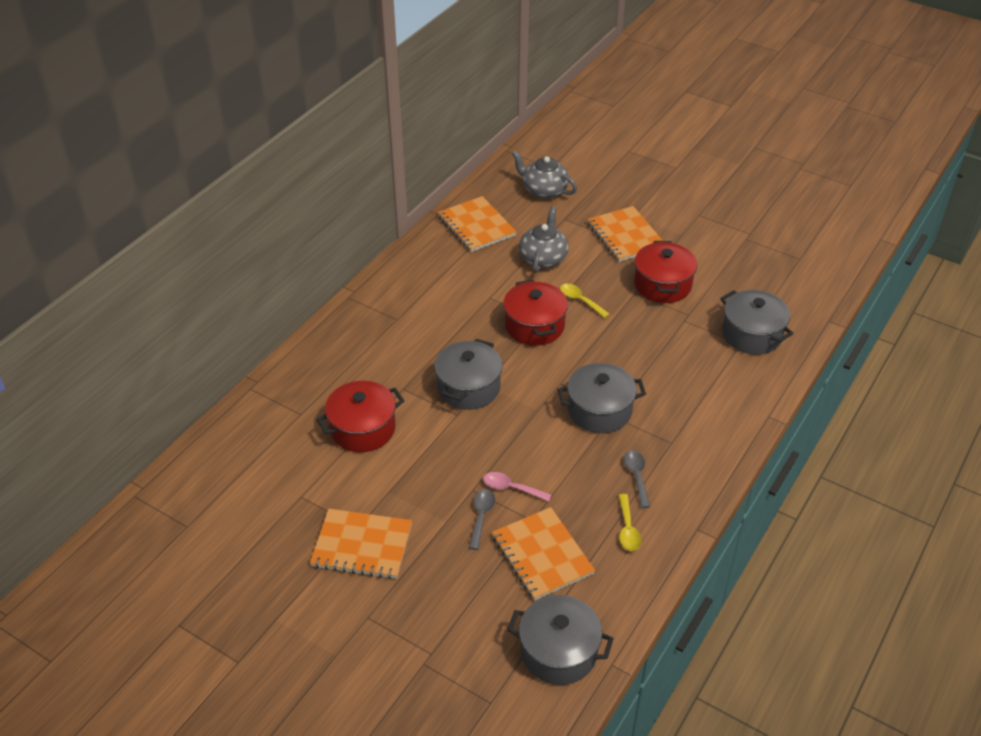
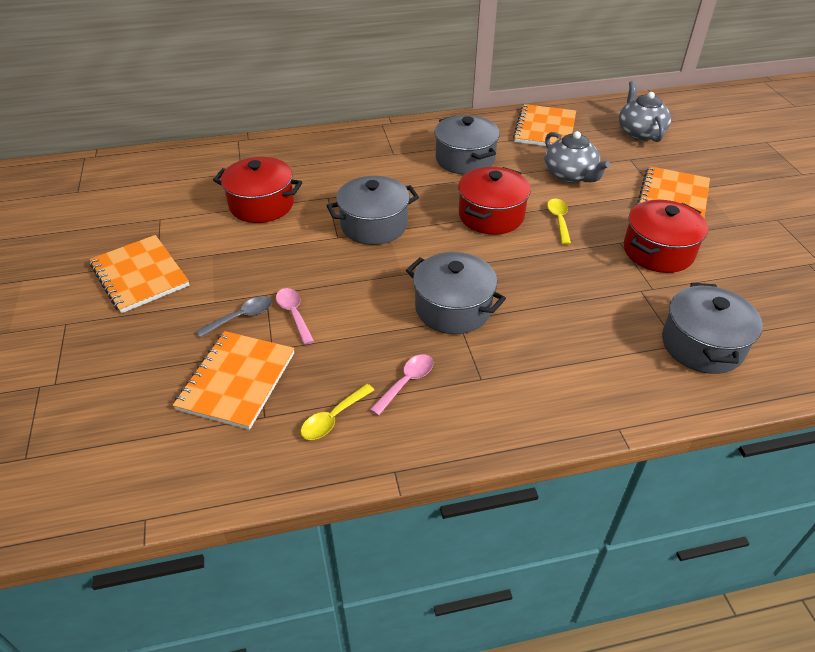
camera: 45 degrees right, 0 degrees up
grey pot [507,595,614,685] -> grey pot moved to [435,115,500,175]
grey teapot [519,206,569,273] -> grey teapot turned 90 degrees clockwise [545,131,610,183]
grey spoon [624,450,650,508] -> pink spoon [370,354,433,416]

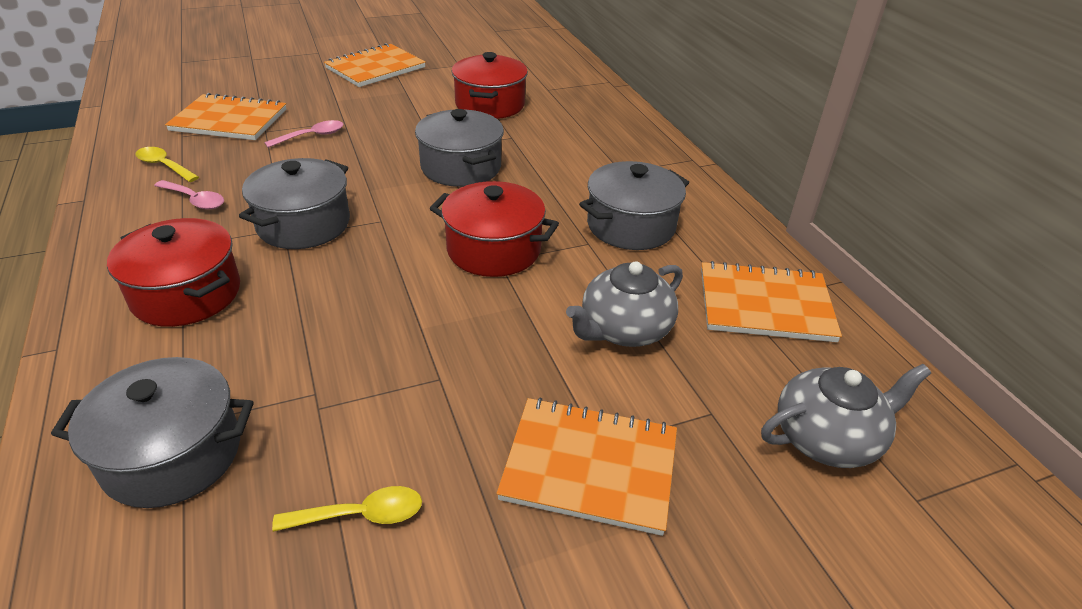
camera: 80 degrees right, 5 degrees down
grey spoon [196,296,272,338] -> none
yellow spoon [547,199,571,245] -> yellow spoon moved to [272,486,422,532]
red pot [624,200,708,273] -> red pot moved to [107,218,240,327]

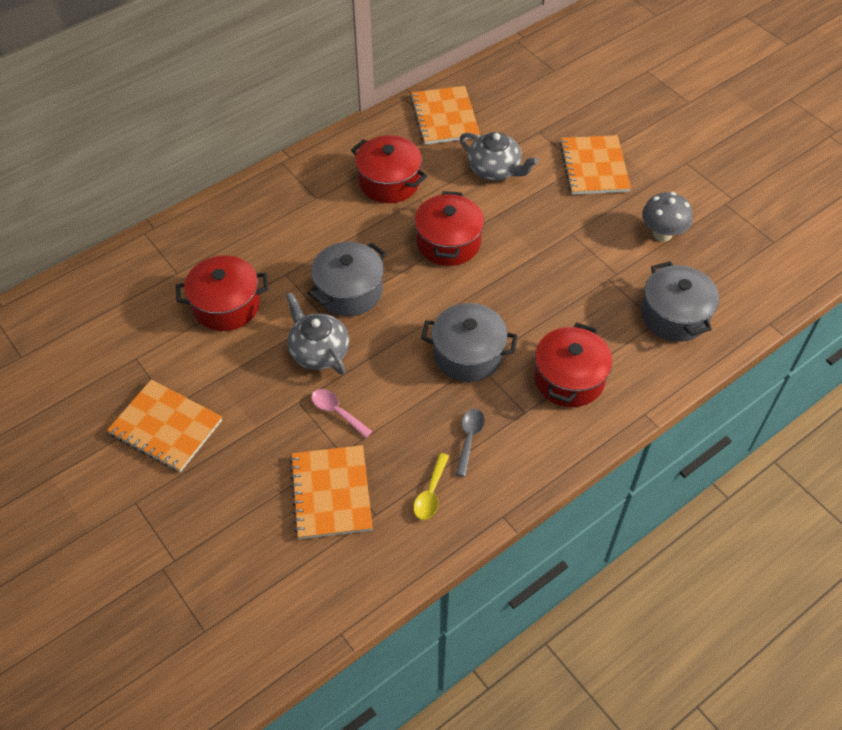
camera: 105 degrees left, 15 degrees up
pink spoon [154,180,224,210] -> grey spoon [456,409,485,477]
yellow spoon [272,486,422,532] -> grey mushroom [642,192,693,242]
grey pot [579,161,689,250] -> red pot [351,135,427,203]
grey teapot [761,364,931,468] -> grey teapot moved to [286,292,349,375]

